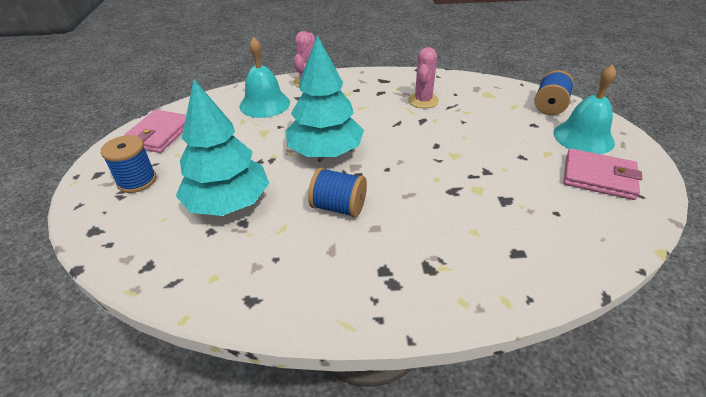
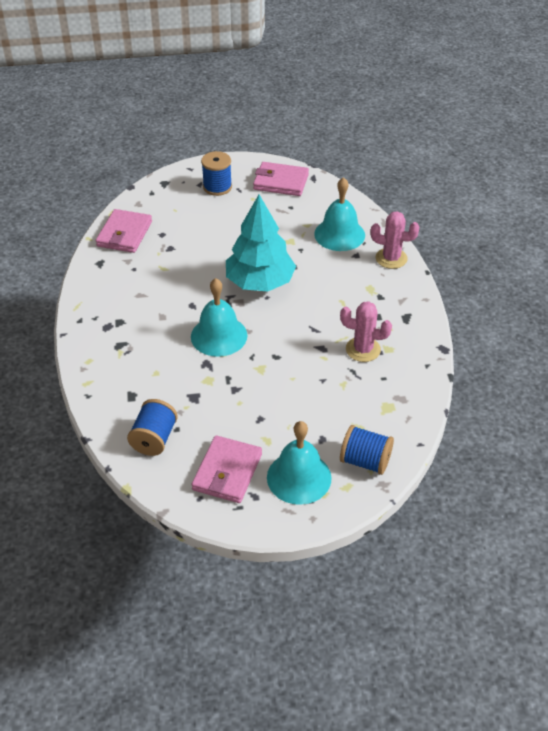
camera: 85 degrees right, 5 degrees up
turquoise tree [176,80,269,216] -> none
blue spool [308,167,367,218] -> blue spool moved to [127,399,178,456]
none -> pink wallet [96,209,152,253]
none -> turquoise bell [191,278,247,357]

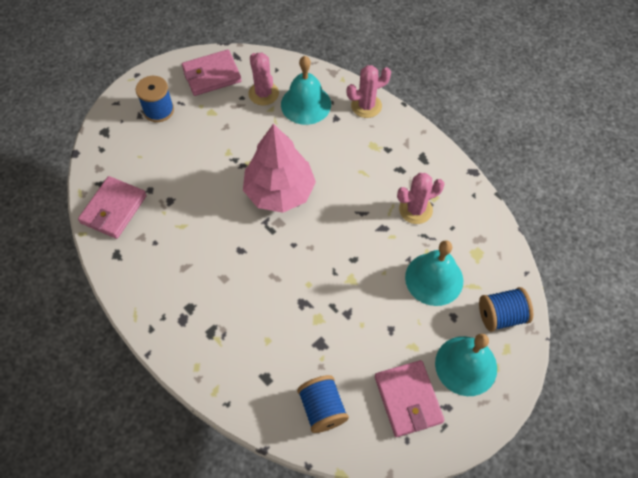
camera: 35 degrees left, 15 degrees up
pink wallet [96,209,152,253] -> pink wallet turned 45 degrees clockwise [78,176,147,239]
turquoise bell [191,278,247,357] -> turquoise bell moved to [405,240,463,306]
turquoise tree [226,195,296,291] -> pink tree [243,124,316,213]
none -> pink cactus [248,53,279,105]

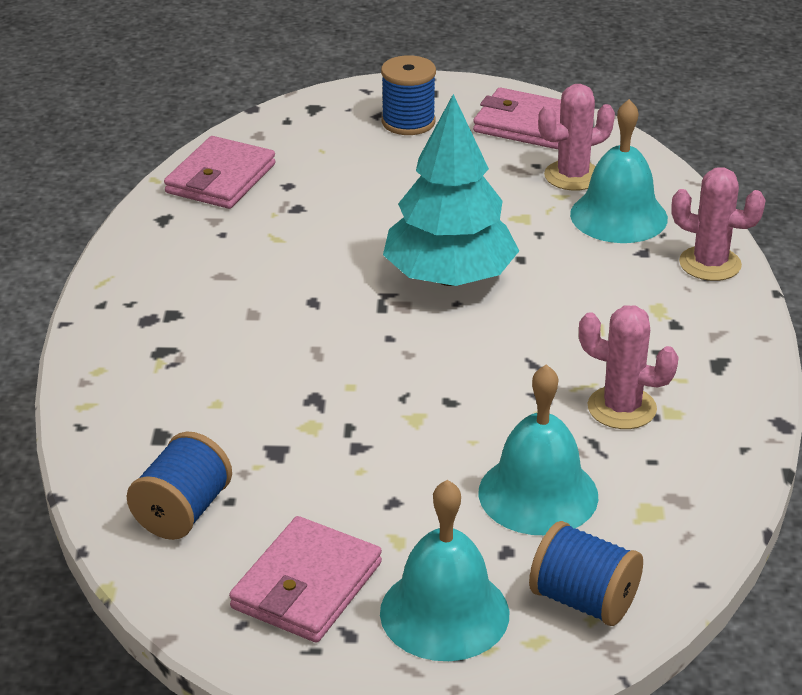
camera: 45 degrees right, 25 degrees down
pink wallet [78,176,147,239] -> pink wallet turned 45 degrees counterclockwise [164,136,276,209]
pink tree [243,124,316,213] -> turquoise tree [383,94,519,286]
pink cactus [248,53,279,105] -> pink cactus turned 45 degrees clockwise [538,84,615,191]

